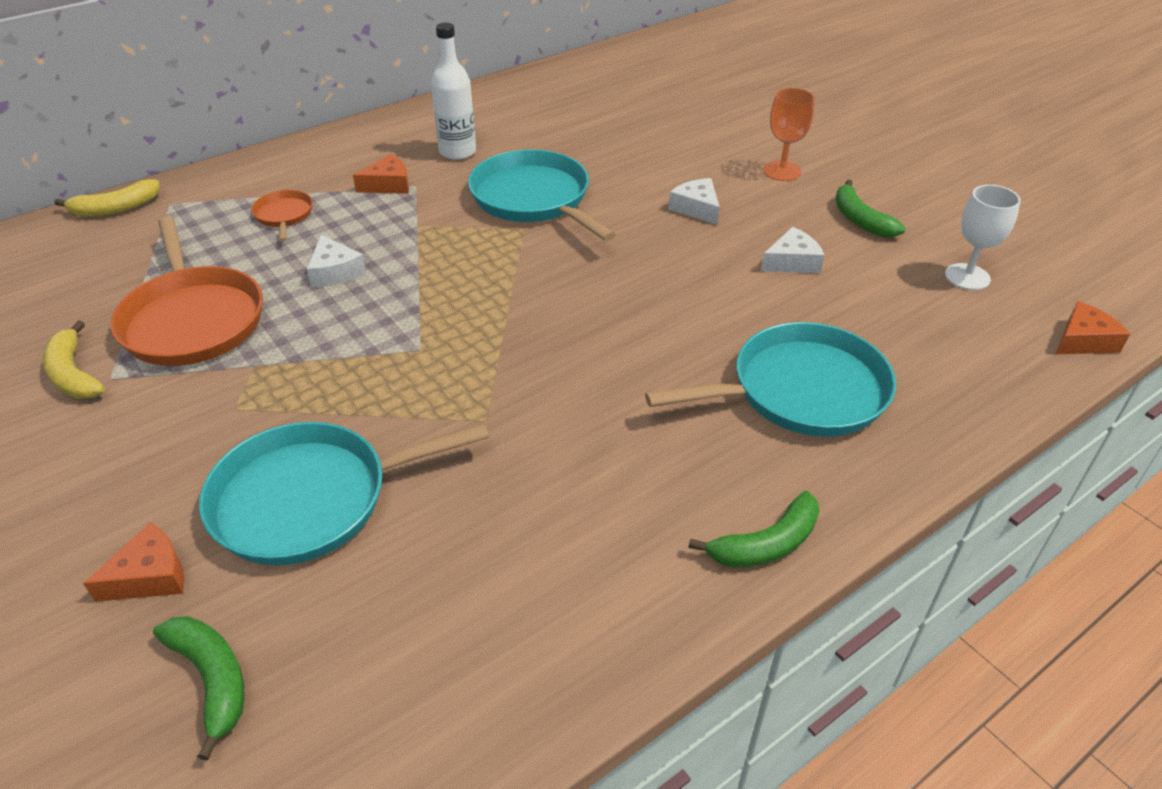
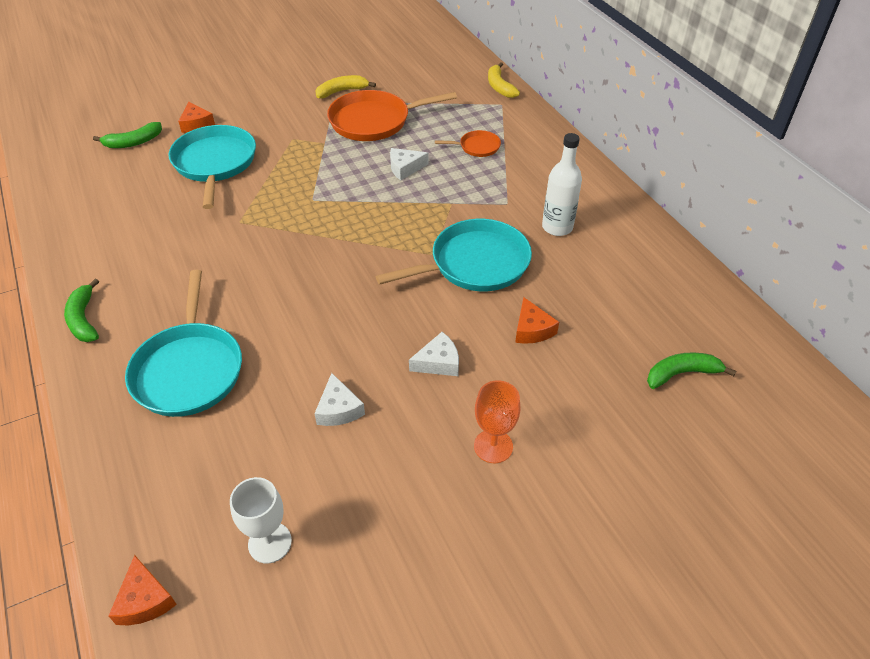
camera: 100 degrees right, 5 degrees up
orange cheese [353,154,409,194] -> orange cheese moved to [515,297,559,344]
green banana [835,180,906,237] -> green banana moved to [647,352,736,389]

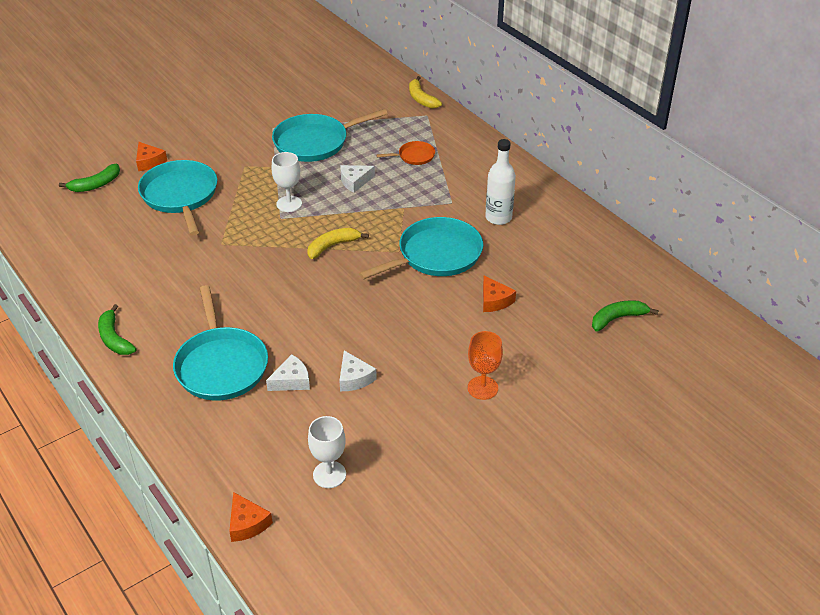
camera: 10 degrees left, 5 degrees down
yellow banana [315,75,376,98] -> yellow banana moved to [307,228,369,259]
orange pan [327,90,457,141] -> turquoise pan [272,109,388,162]
white cheese [409,332,459,376] -> white cheese moved to [266,354,310,391]
none -> white goblet [272,152,302,212]

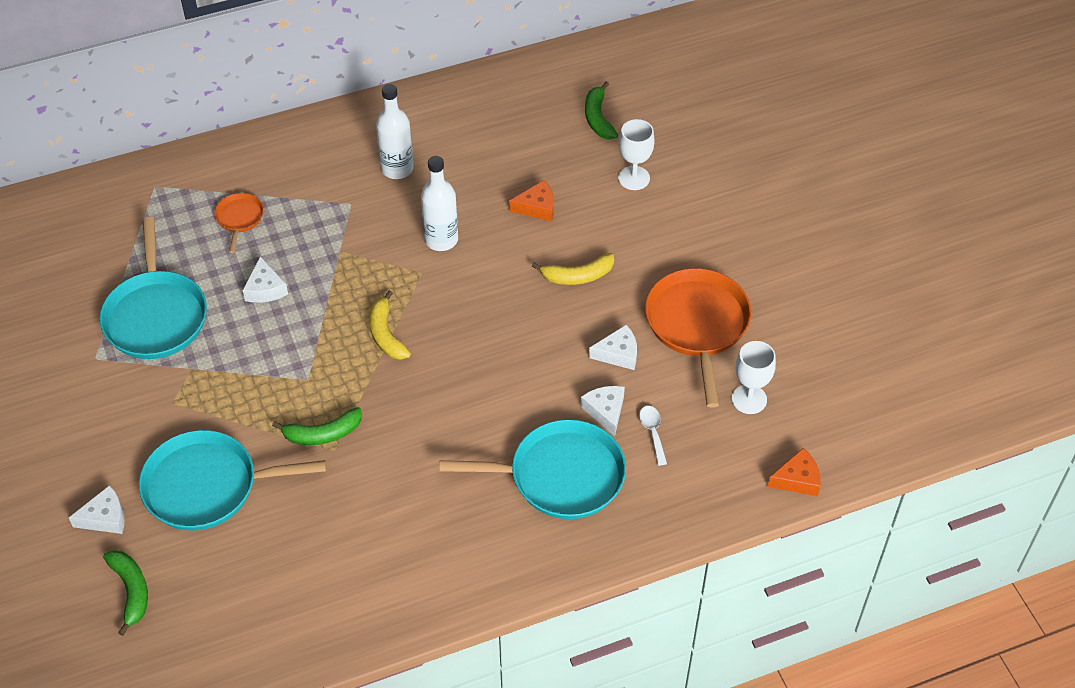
camera: 75 degrees left, 10 degrees up
green banana [98,304,136,355] -> green banana moved to [272,407,362,445]
orange cheese [136,142,167,171] -> white cheese [69,485,124,534]
white goblet [272,152,302,212] -> white goblet moved to [618,119,655,190]
turquoise pan [359,217,483,280] -> white bottle [421,156,458,251]
yellow banana [409,76,442,109] -> yellow banana moved to [532,253,614,285]
orange goblet [468,331,503,400] -> none
none -> white spoon [639,406,667,466]
none -> orange pan [645,268,752,407]

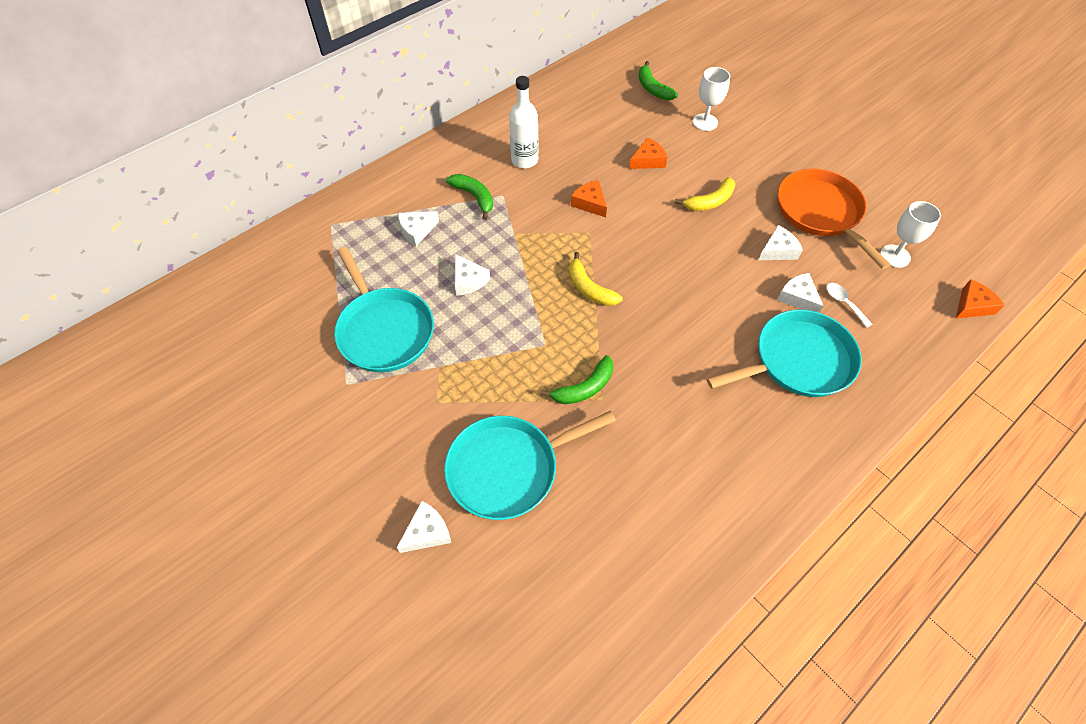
camera: 20 degrees left, 5 degrees up
green banana [103,550,148,636] -> green banana moved to [446,174,493,220]
orange pan [214,193,264,253] -> white cheese [398,211,439,246]
white bottle [421,156,458,251] -> orange cheese [571,180,607,217]

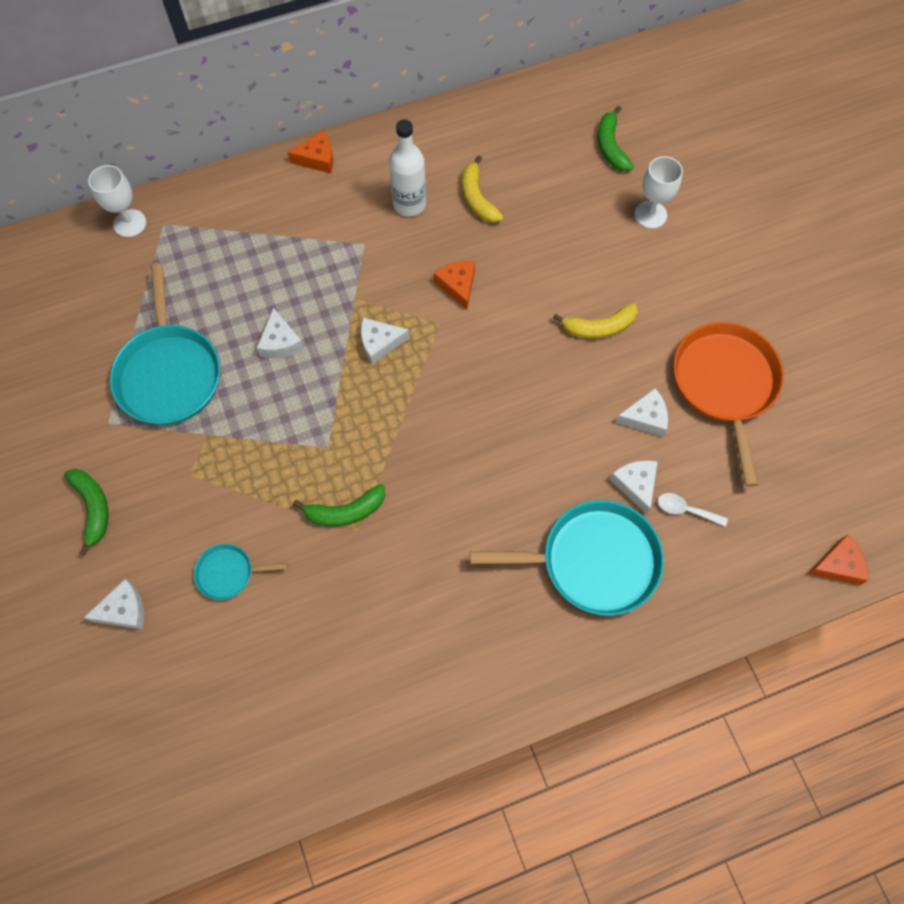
camera: 20 degrees right, 10 degrees up
white cheese [398,211,439,246] -> white cheese moved to [361,318,409,364]
turquoise pan [444,411,616,520] -> turquoise pan [194,544,288,600], size x0.49
green banana [446,174,493,220] -> green banana moved to [64,469,109,556]
yellow banana [569,252,623,306] -> yellow banana moved to [462,155,503,223]
orange cheese [629,137,668,169] -> orange cheese moved to [288,130,333,174]
white spoon [826,283,873,328] -> white spoon turned 60 degrees counterclockwise [658,493,728,527]
white goblet [880,201,941,268] -> white goblet moved to [88,165,146,237]

